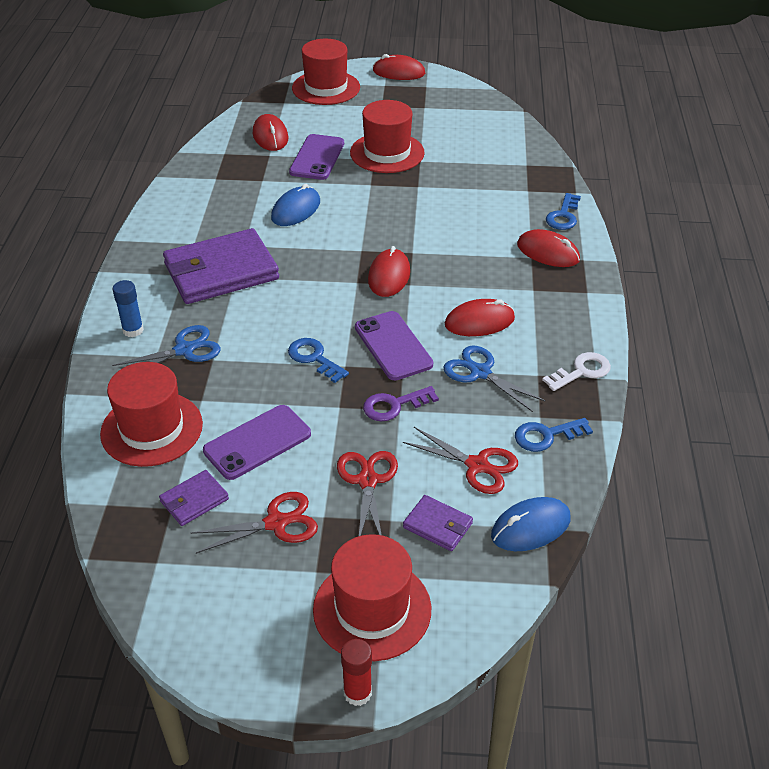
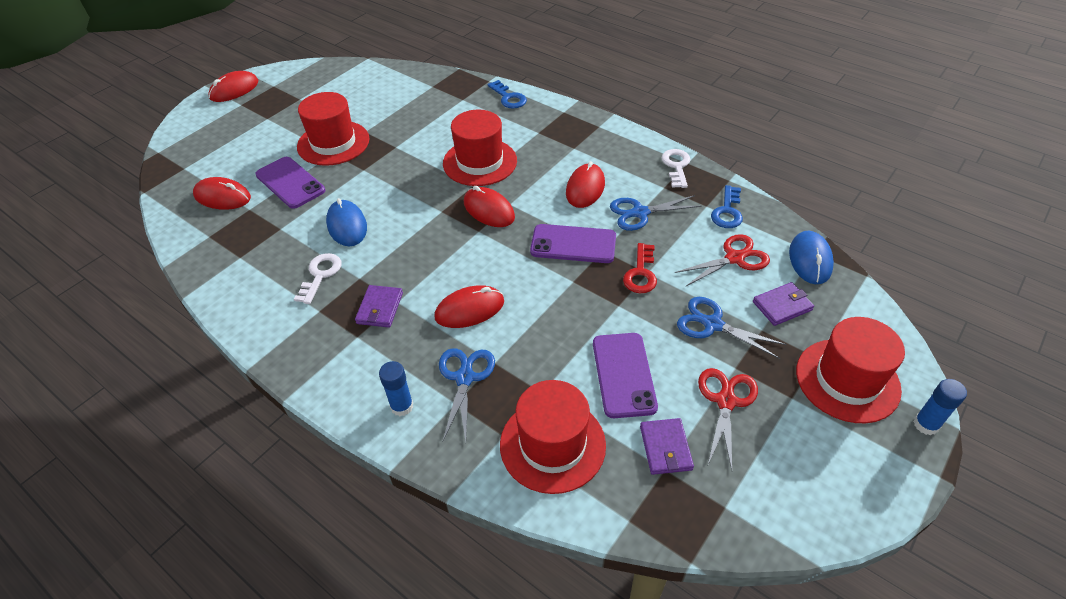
camera: 55 degrees left, 5 degrees up
purple wallet [163,228,279,304] -> purple wallet [355,285,403,327], size x0.46
blue key [288,338,349,383] -> none
red hat [292,39,360,105] -> red hat moved to [443,109,517,186]
red scissors [337,451,398,536] -> blue scissors [677,297,787,359]
red glue stick [341,639,372,706] -> blue glue stick [913,379,967,435]
purple key [363,386,439,421] -> red key [623,243,657,293]
red mouse [517,229,580,267] -> red mouse moved to [434,286,504,328]
none -> white key [294,253,341,304]

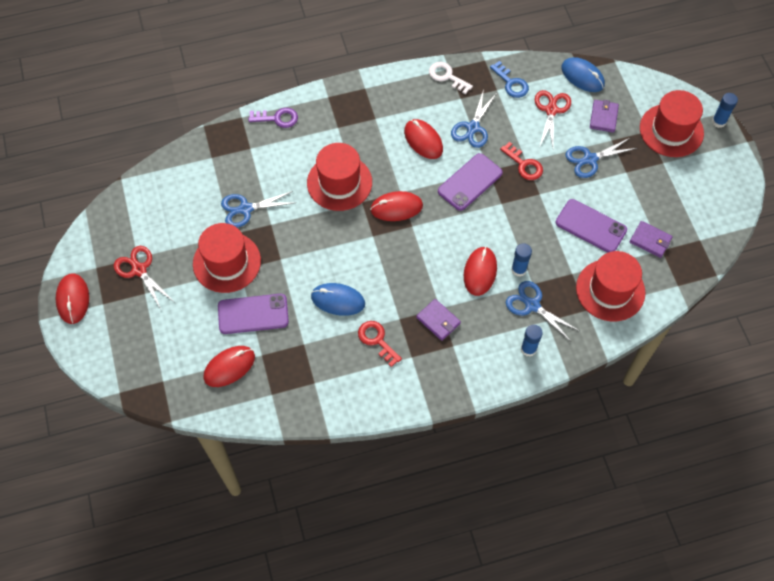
camera: 55 degrees left, 15 degrees up
white key [294,253,341,304] -> red key [358,321,402,367]
blue key [487,80,527,109] -> purple key [248,108,298,128]
red scissors [698,368,758,470] -> red scissors moved to [114,246,174,309]
none -> blue scissors [221,191,294,228]
none -> blue glue stick [511,243,532,277]

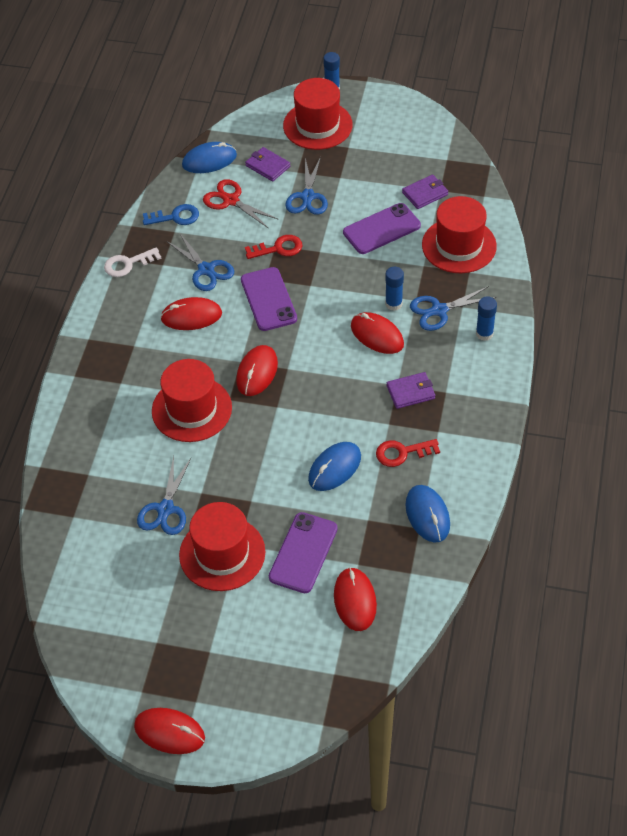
camera: 60 degrees left, 10 degrees down
red scissors [114,246,174,309] -> none
purple key [248,108,298,128] -> none
none -> blue mouse [405,485,450,543]

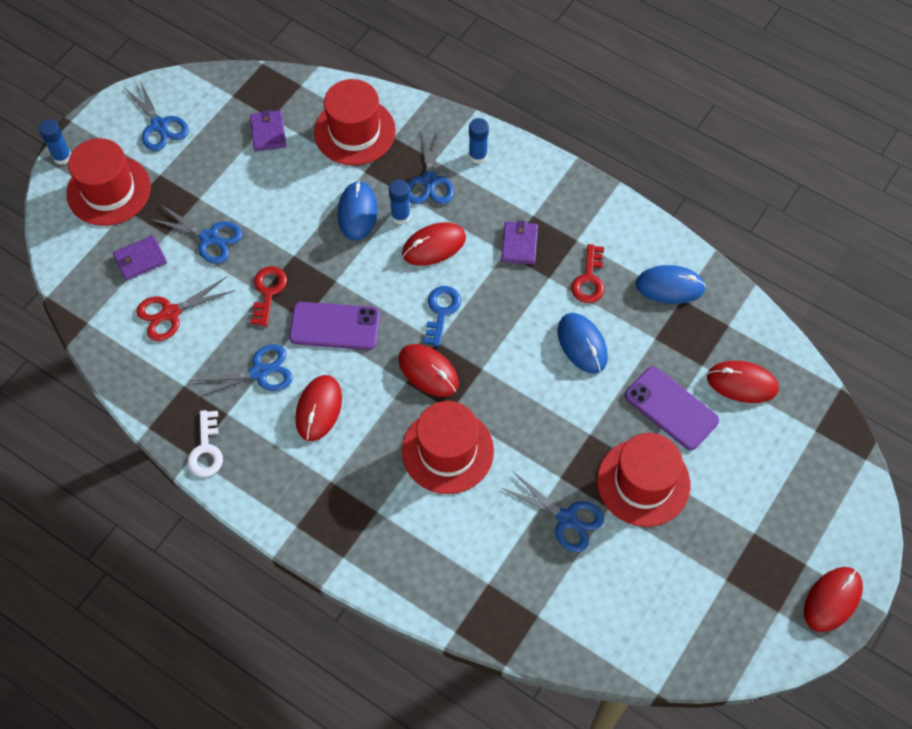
camera: 70 degrees left, 10 degrees up
blue key [143,204,199,225] -> blue key moved to [423,286,461,347]
blue mouse [182,142,237,173] -> blue mouse moved to [338,181,378,241]
purple phone [343,203,421,254] -> none
none -> blue scissors [124,81,189,151]

